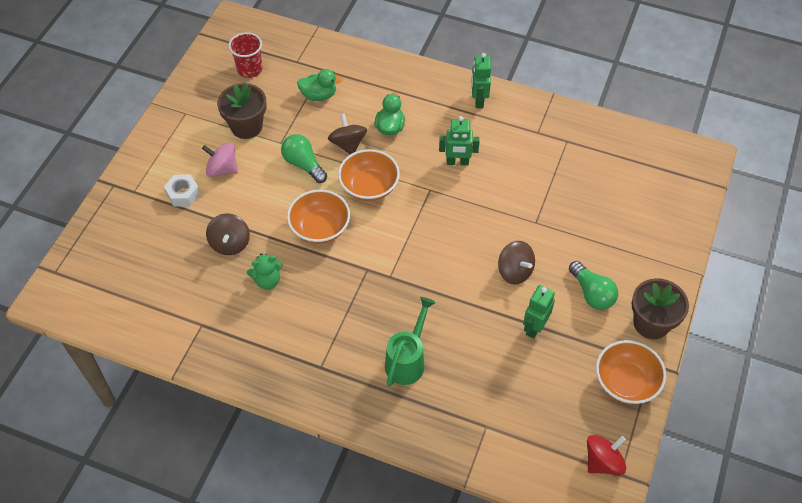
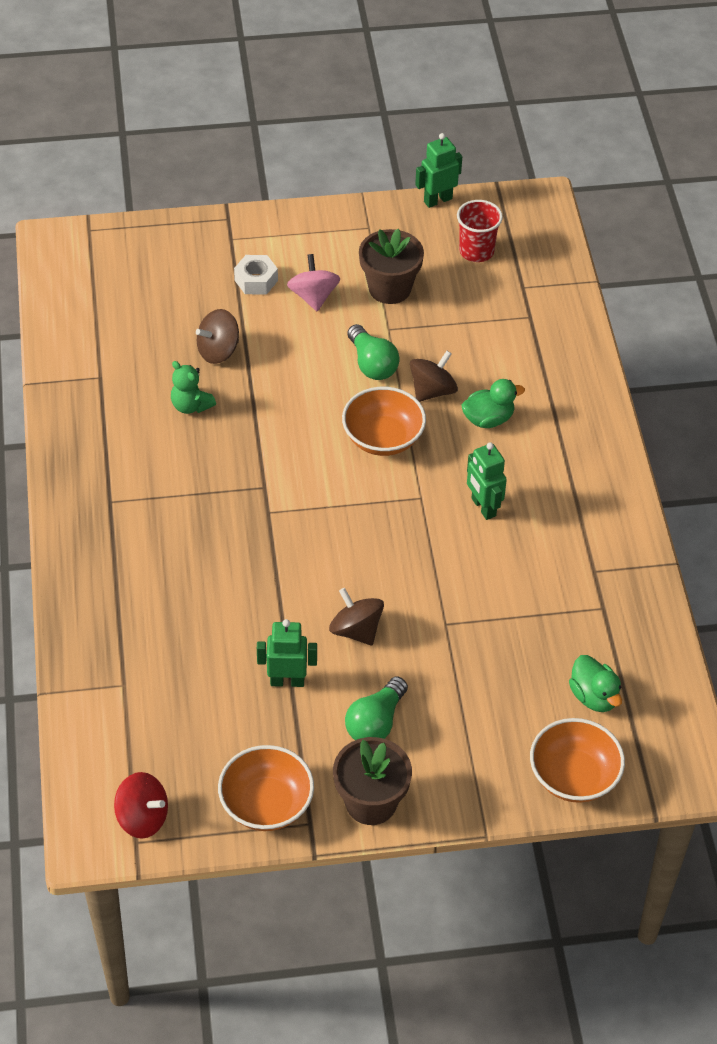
camera: 60 degrees right, 5 degrees down
green light bulb [281,134,327,183] -> green light bulb turned 135 degrees clockwise [347,324,400,380]
orange bowl [287,190,350,244] -> orange bowl moved to [530,718,625,803]
green duck [297,69,343,101] -> green duck moved to [569,655,622,712]
green watering can [385,297,436,387] -> none
green robot [472,53,491,108] -> green robot moved to [415,133,462,208]
brown spinning top [498,241,535,284] -> brown spinning top turned 120 degrees clockwise [329,588,384,645]

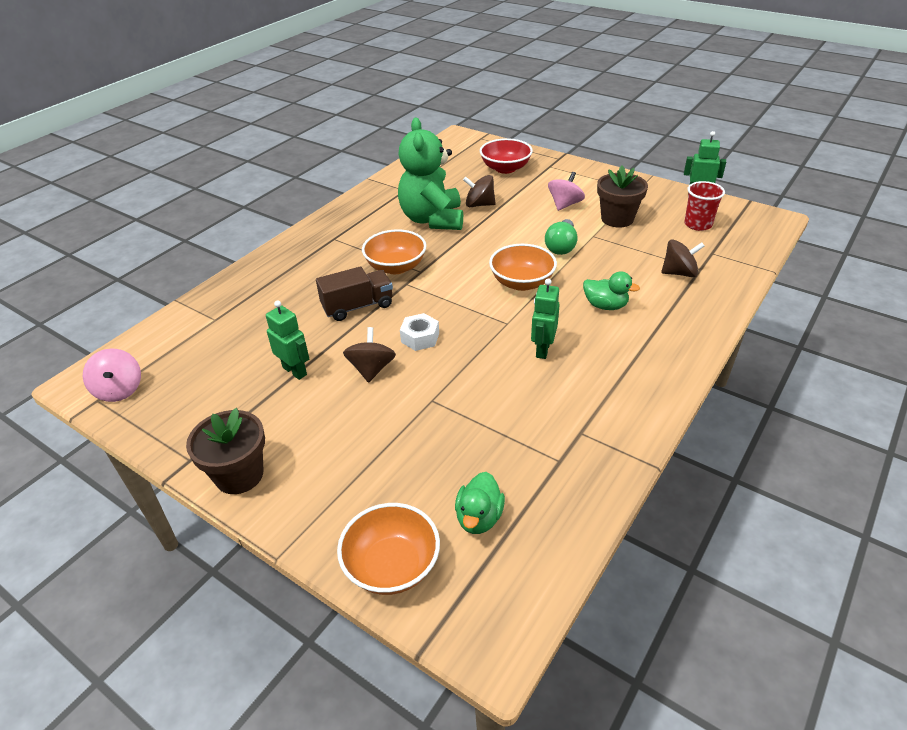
camera: 45 degrees right, 10 degrees down
red spinning top [114,772,168,839] -> pink spinning top [83,348,141,402]
green teddy bear [171,361,216,414] -> green teddy bear [398,118,463,230], size x2.24
orange bowl [218,745,314,831] -> orange bowl moved to [362,229,427,274]
white nut [234,255,278,294] -> white nut moved to [400,313,439,351]
green light bulb [345,677,408,740] -> none
brown spinning top [410,351,458,402] -> brown spinning top moved to [661,239,705,277]
none -> brown truck [316,267,393,321]
none -> red bowl [480,138,533,174]

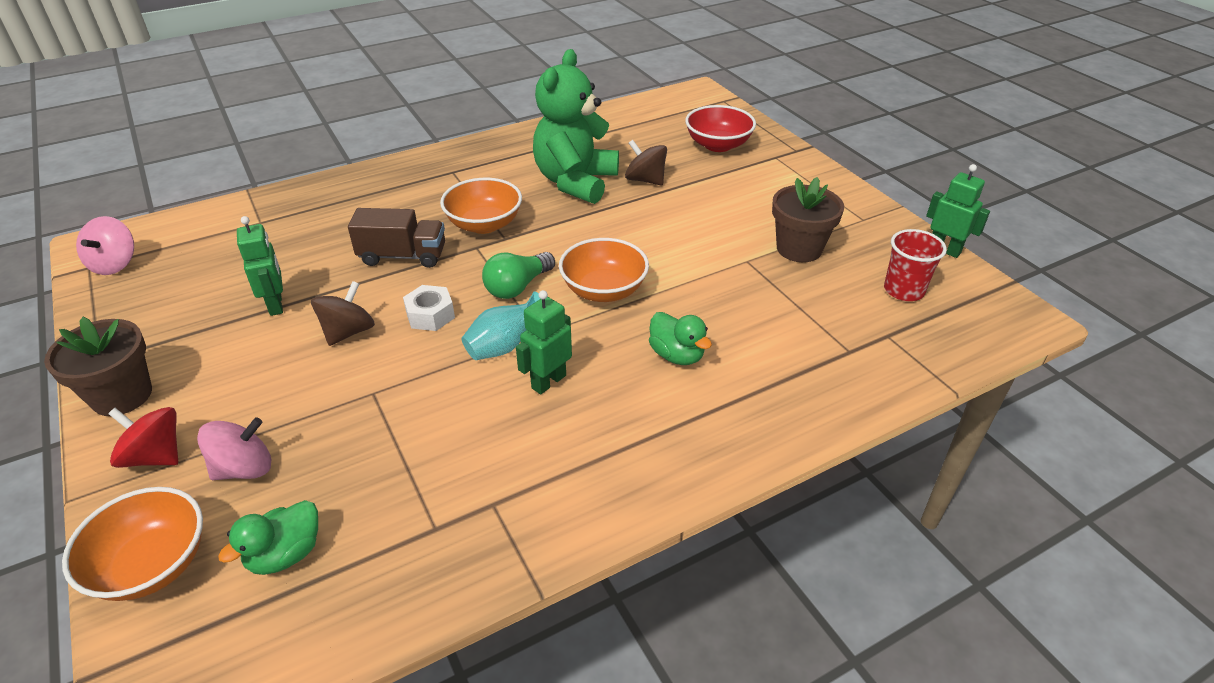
camera: 25 degrees right, 0 degrees up
green light bulb [545,219,578,255] -> green light bulb moved to [482,252,555,299]
pink spinning top [548,172,585,211] -> pink spinning top moved to [197,417,271,480]
brown spinning top [661,239,705,277] -> none
none -> red spinning top [108,407,178,468]
none -> turquoise vase [461,291,540,360]

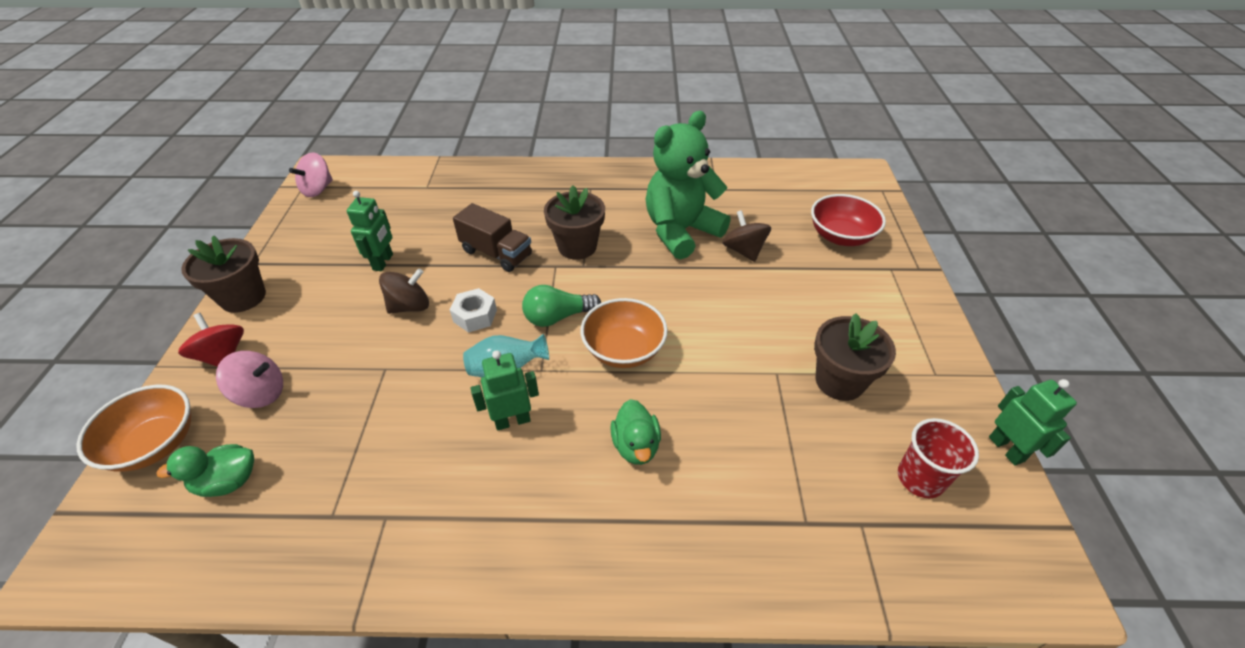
camera: 30 degrees right, 5 degrees up
orange bowl [440,178,522,234] -> brown flower pot [544,185,605,260]

